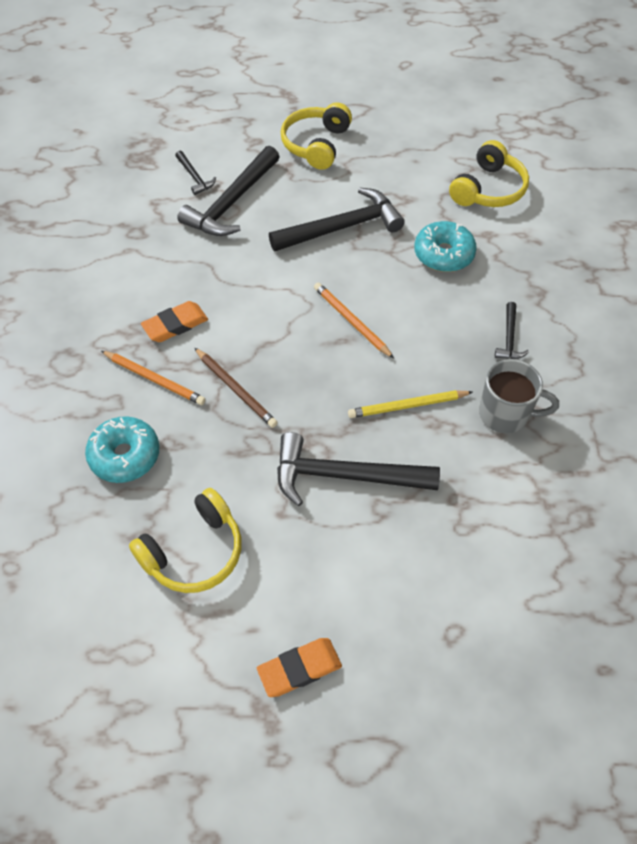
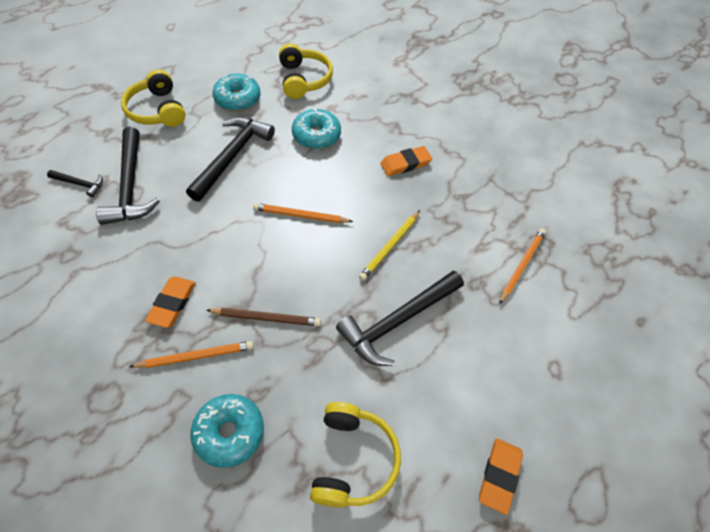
camera: 45 degrees left, 0 degrees up
grey mug [479,359,559,433] -> none
black hammer [495,302,529,359] -> orange eraser [380,146,432,176]
none -> turquoise donut [212,73,261,111]
none -> orange pencil [499,228,546,305]

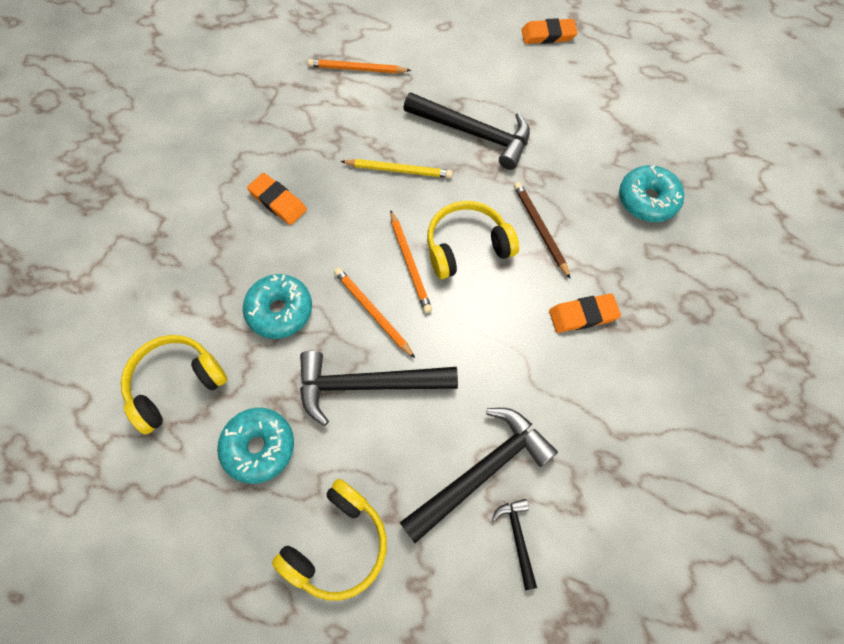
camera: 115 degrees left, 10 degrees up
orange pencil [129,341,254,368] -> orange pencil moved to [334,268,415,358]
yellow headphones [310,402,401,508] -> yellow headphones moved to [427,201,519,279]

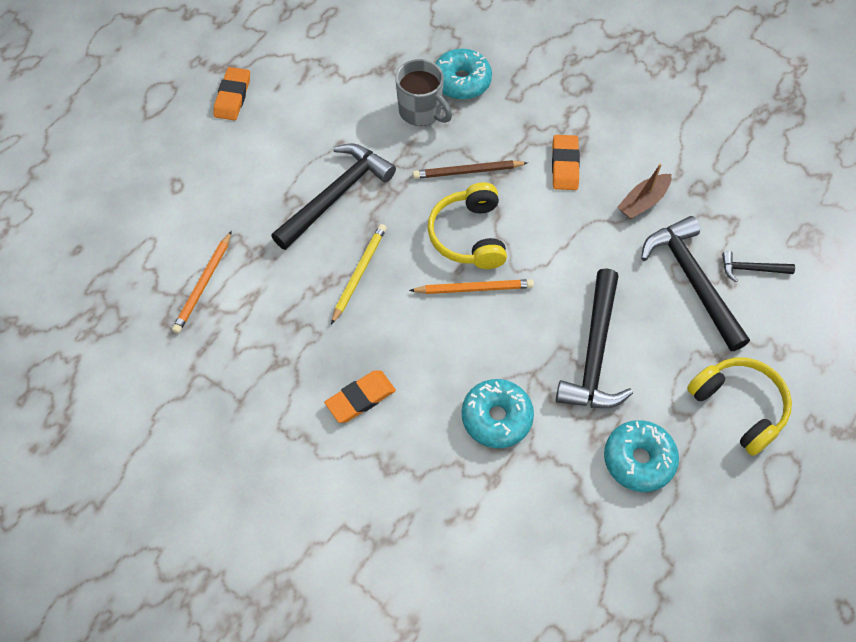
camera: 75 degrees left, 5 degrees down
yellow headphones [121,335,227,435] -> none
orange pencil [334,268,415,358] -> none
none -> grey mug [395,59,452,126]
none -> brown boat [618,164,671,219]

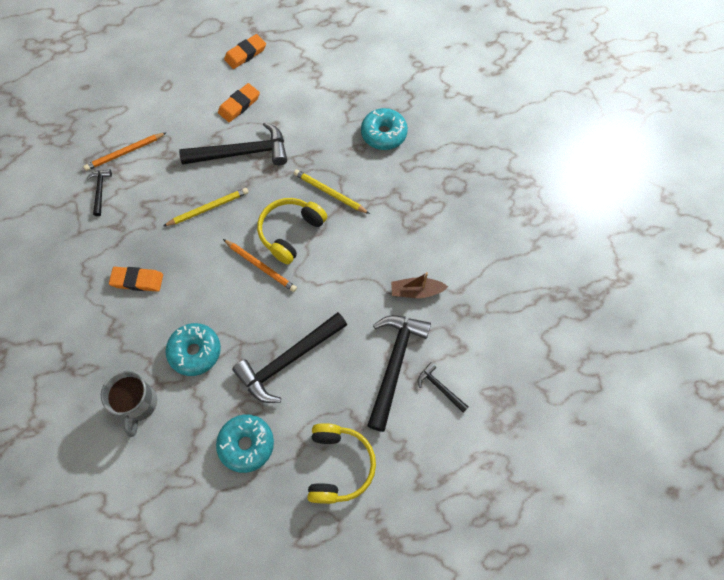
camera: 40 degrees right, 5 degrees up
grey mug [395,59,452,126] -> grey mug moved to [101,371,157,437]
brown pencil [413,160,528,179] -> yellow pencil [294,169,370,214]
orange eraser [552,135,580,190] -> orange eraser moved to [218,83,260,122]
none -> black hammer [86,169,112,216]

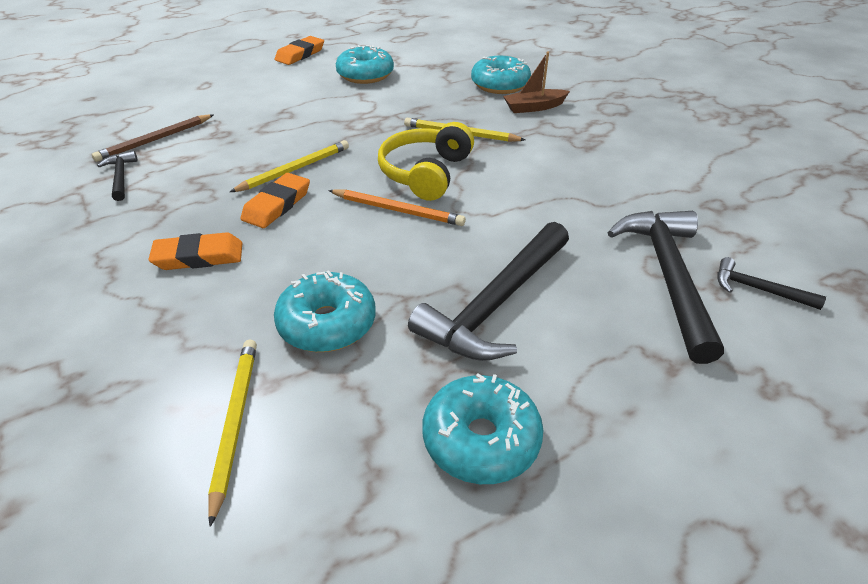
camera: 15 degrees left, 25 degrees down
orange pencil [83,132,167,171] -> brown pencil [92,114,214,162]
grey mug [101,371,157,437] -> yellow pencil [208,340,257,527]
black hammer [179,122,287,165] -> none
orange eraser [218,83,260,122] -> orange eraser moved to [241,173,310,228]
yellow headphones [307,423,376,504] -> none
brown boat [391,272,448,298] -> brown boat moved to [503,52,570,113]
none -> turquoise donut [336,45,394,84]

